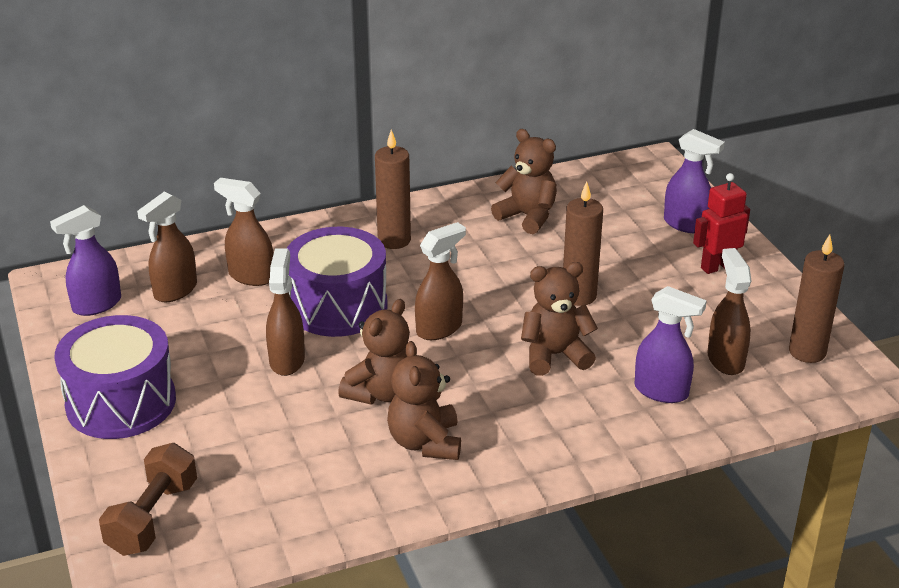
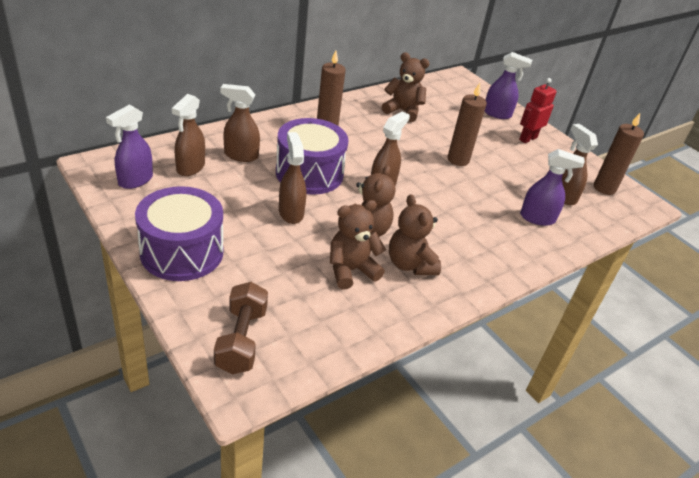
camera: 20 degrees left, 5 degrees up
brown teddy bear [521,262,598,376] -> brown teddy bear moved to [330,200,386,289]

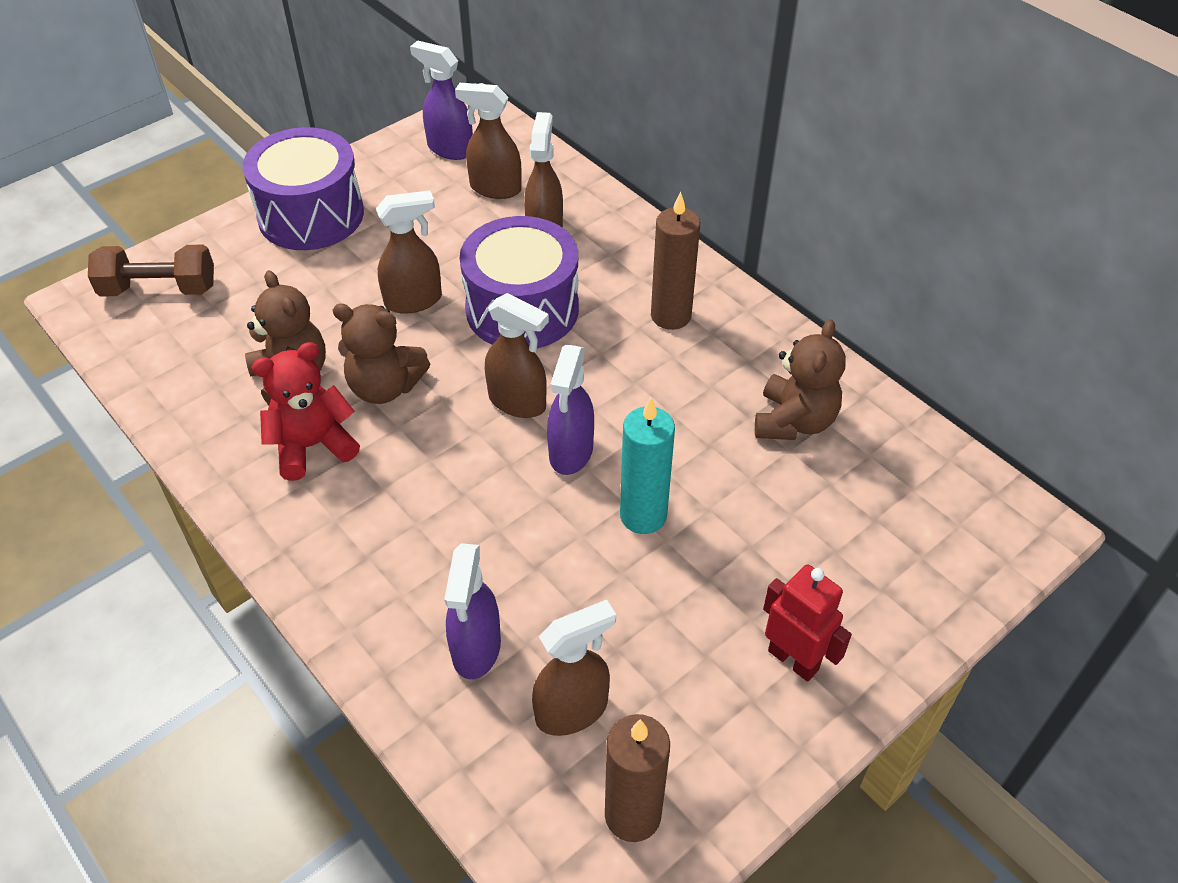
camera: 90 degrees right, 10 degrees up
brown teddy bear [389,194,441,275] -> red teddy bear [252,342,360,481]
brown candle [448,83,487,166] -> turquoise candle [620,397,675,534]
purple spray bottle [485,52,532,119] -> purple spray bottle moved to [547,345,594,475]

